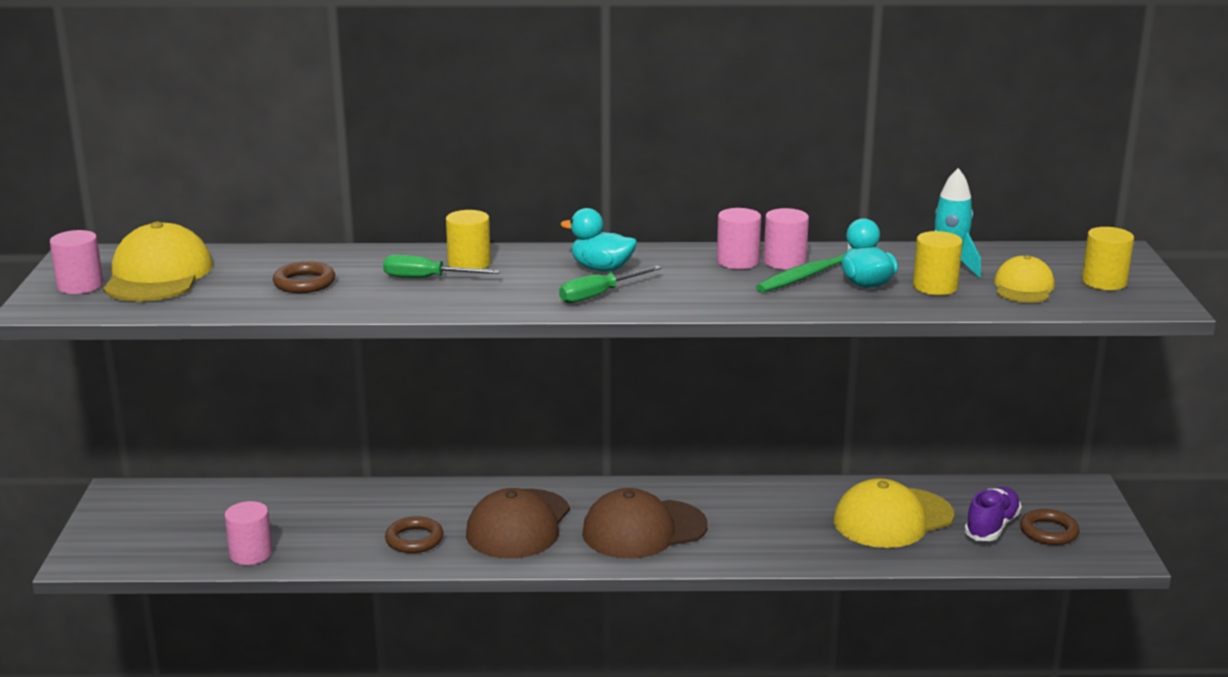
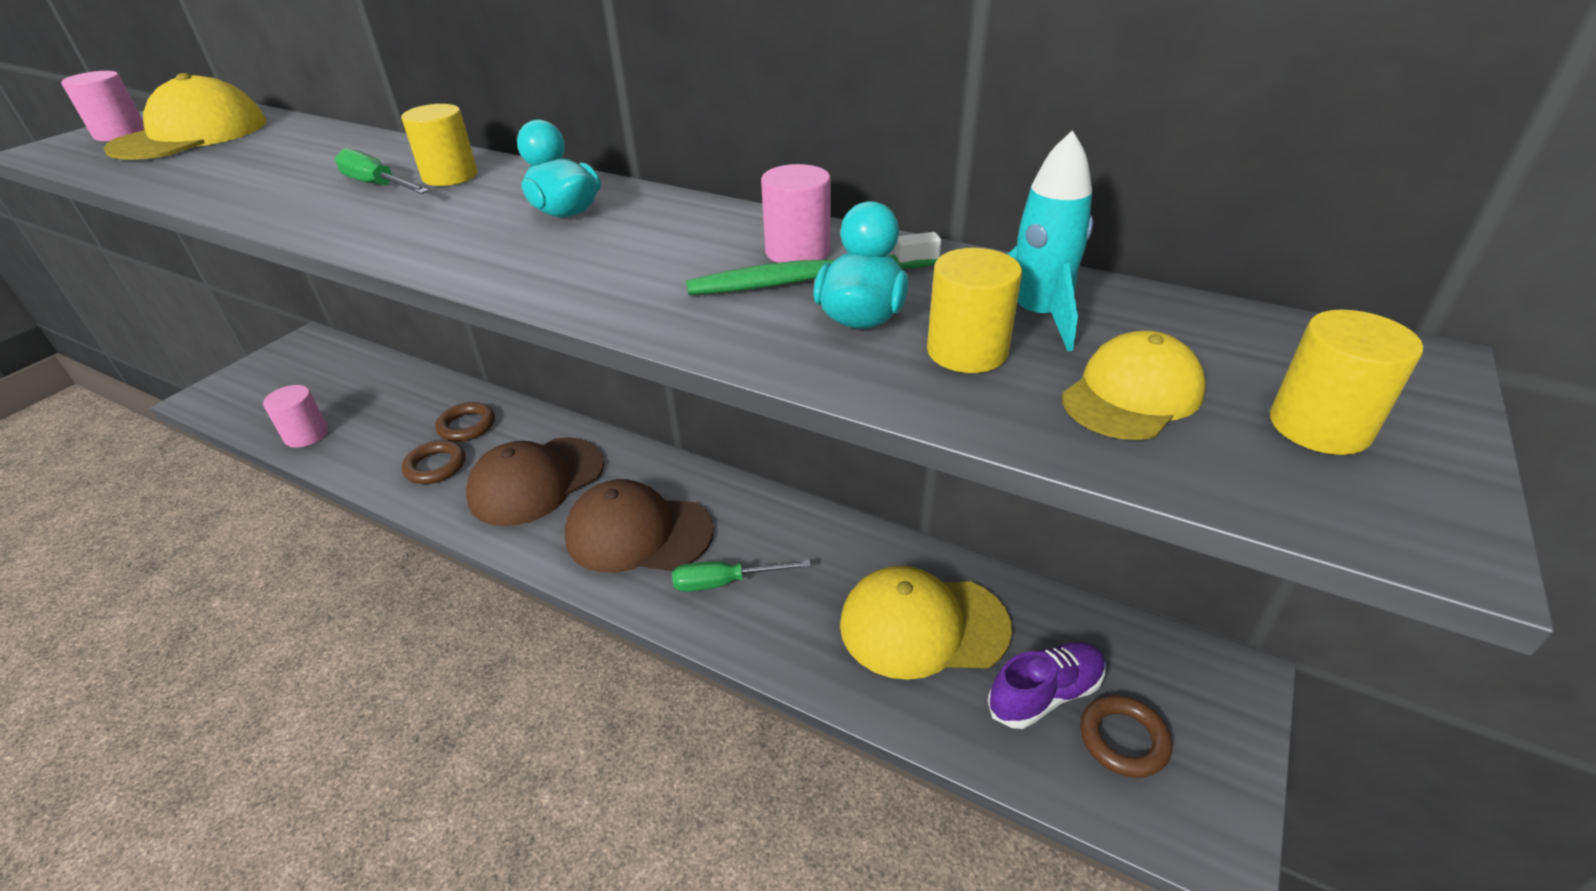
camera: 30 degrees right, 15 degrees up
brown ring [273,261,335,293] -> brown ring moved to [435,402,495,442]
green screwdriver [559,266,662,303] -> green screwdriver moved to [672,560,811,592]
pink cylinder [717,208,761,269] -> none

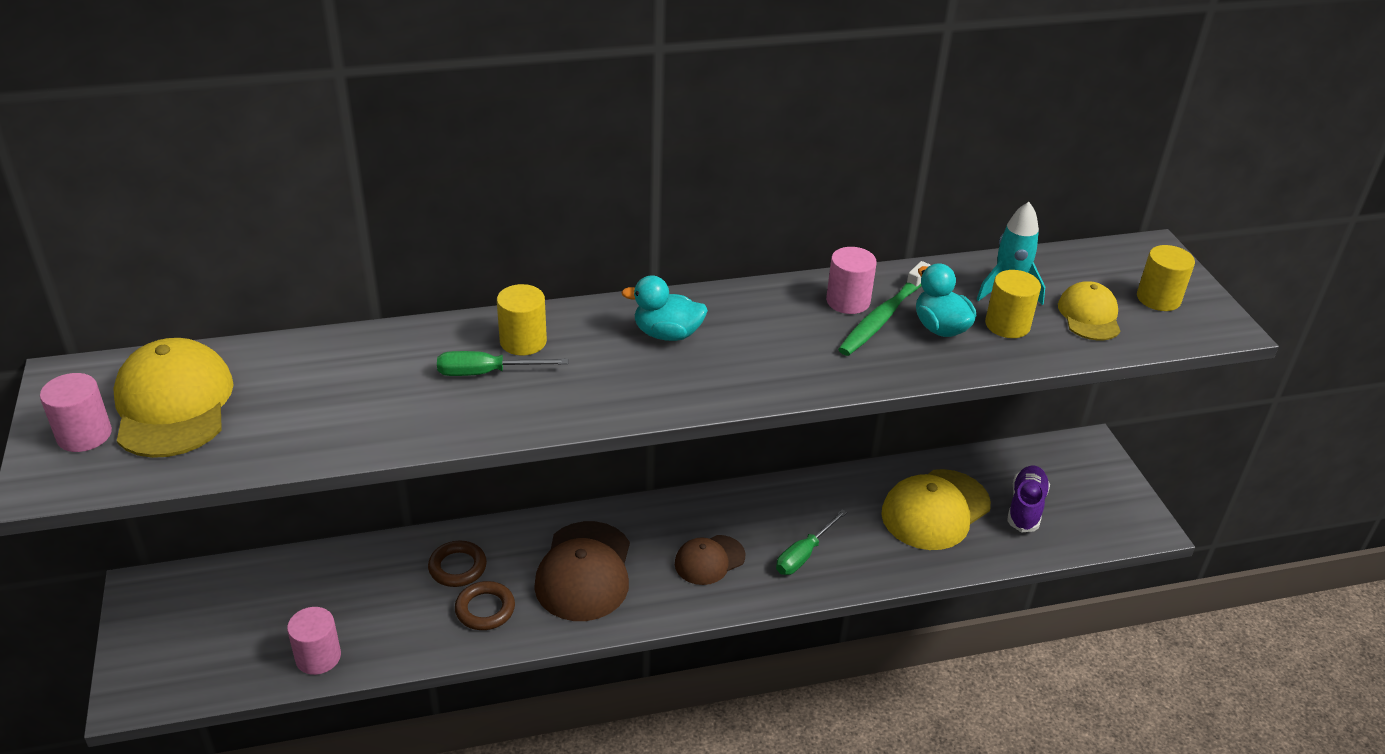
camera: 45 degrees left, 0 degrees up
brown cap [565,479,714,573] -> brown cap [675,535,746,585], size x0.59
brown ring [1080,695,1172,778] -> none

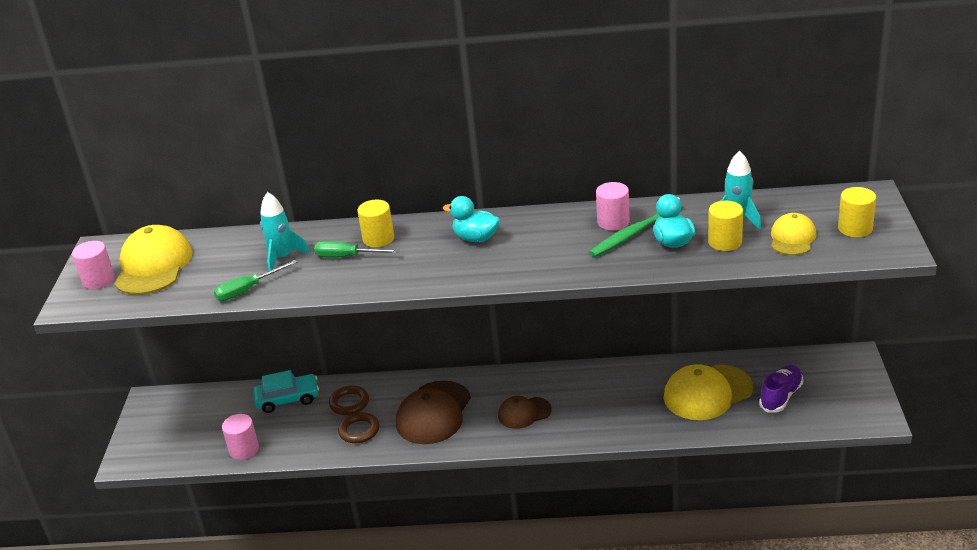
camera: 20 degrees right, 5 degrees down
green screwdriver [776,509,847,575] -> green screwdriver moved to [214,260,297,301]
none -> turquoise car [253,370,319,413]
none -> turquoise rocket [260,192,310,271]

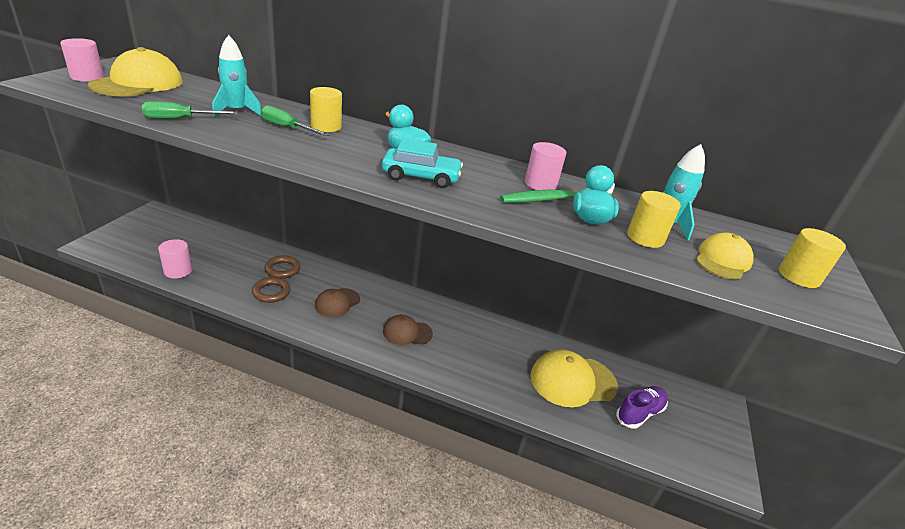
camera: 10 degrees right, 0 degrees up
turquoise car [253,370,319,413] -> turquoise car moved to [382,138,463,188]
brown cap [396,381,471,444] -> brown cap [315,288,360,317], size x0.59

